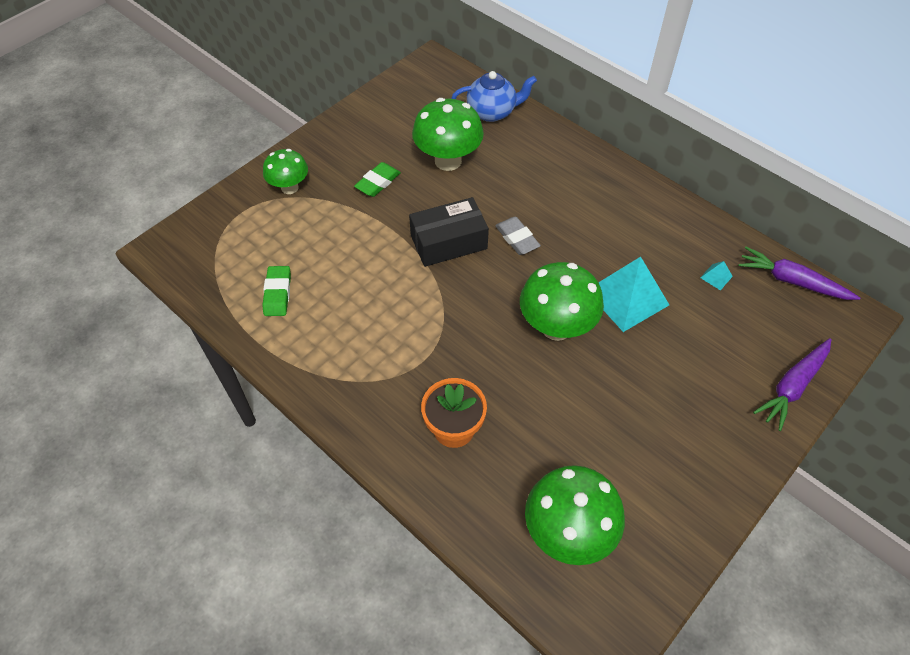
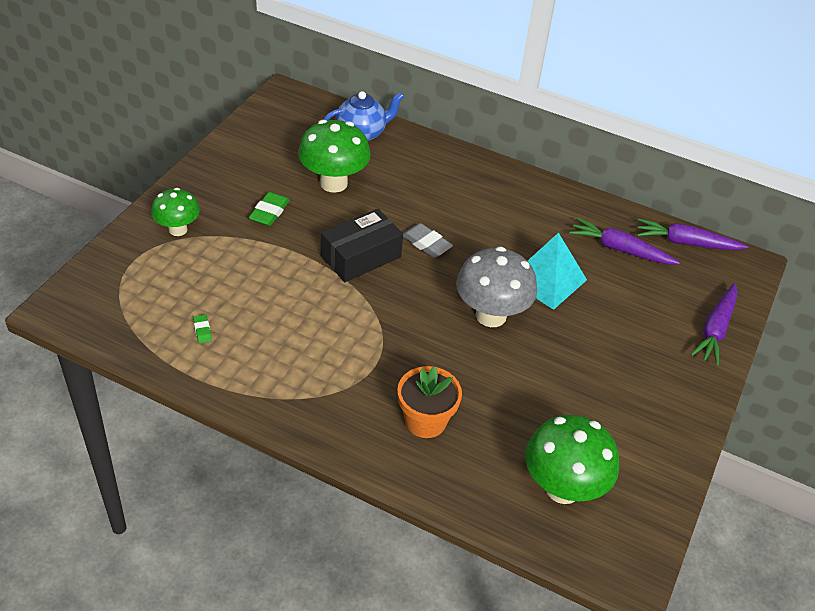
camera: 20 degrees left, 10 degrees down
green eraser [262,266,291,316] -> green eraser [193,314,212,343], size x0.56
green mushroom [520,262,604,341] -> grey mushroom [456,247,537,327]
turquoise pyramid [700,261,733,290] -> purple carrot [569,218,680,264]

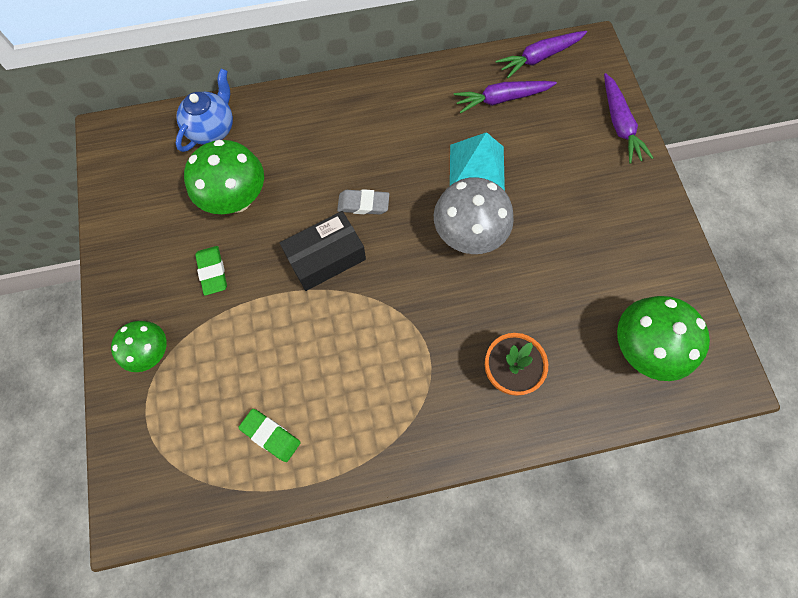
camera: 35 degrees left, 25 degrees up
green eraser [193,314,212,343] -> green eraser [238,409,301,462], size x1.79
black box [321,209,403,282] -> black box turned 45 degrees clockwise [280,211,366,291]

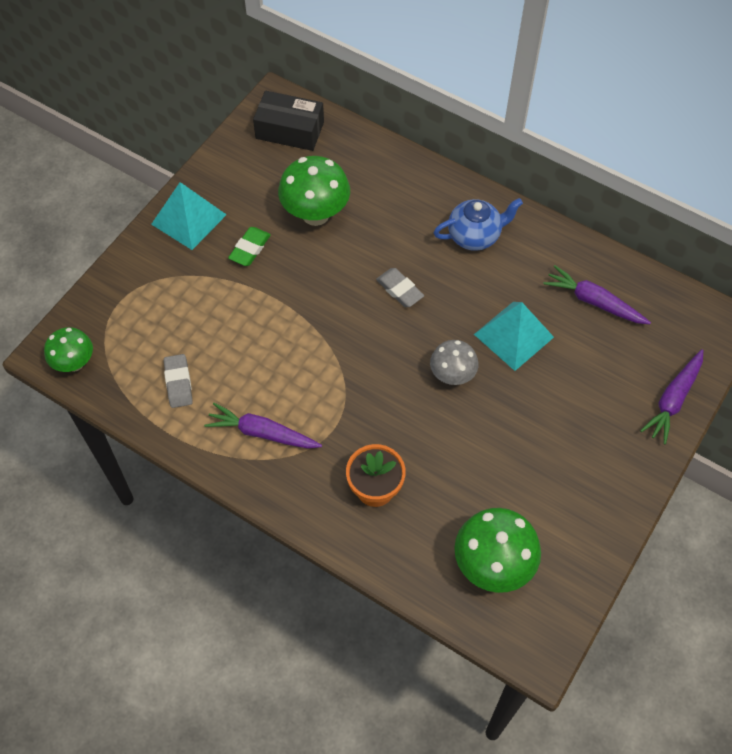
camera: 45 degrees right, 10 degrees down
green mushroom [111,321,167,372] -> green mushroom moved to [44,327,93,372]
blue teapot [176,69,233,152] -> blue teapot moved to [433,198,523,251]
green eraser [238,409,301,462] -> grey eraser [164,354,193,408]
black box [280,211,366,291] -> black box moved to [253,91,324,151]
grey mushroom [434,177,514,254] -> grey mushroom [430,340,478,385], size x0.62
purple carrot [496,31,587,78] -> purple carrot moved to [204,403,322,449]
none -> turquoise pyramid [151,182,227,250]

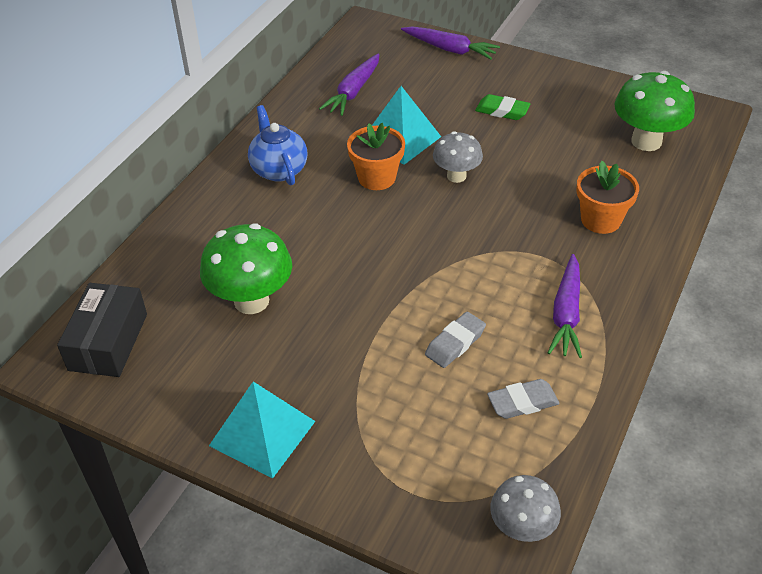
camera: 95 degrees left, 15 degrees down
green mushroom [44,327,93,372] -> grey mushroom [490,475,561,542]
green eraser [228,227,271,266] -> green eraser moved to [475,94,530,120]
grey eraser [376,268,424,307] -> grey eraser moved to [425,312,486,368]
none -> orange flower pot [347,123,405,190]

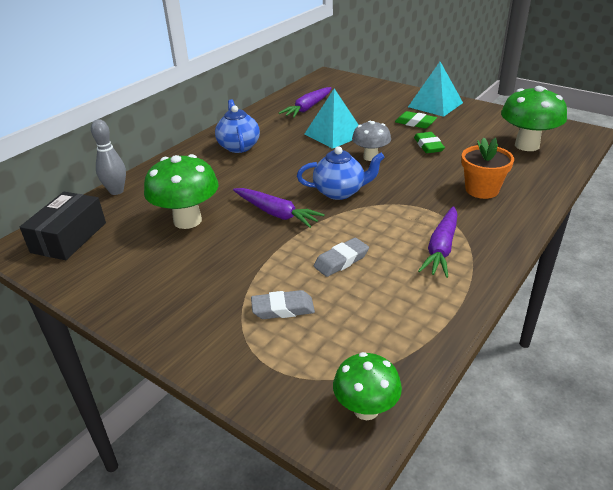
camera: 10 degrees right, 10 degrees down
turquoise pyramid [209,382,315,478] -> turquoise pyramid moved to [408,62,463,117]
orange flower pot [347,123,405,190] -> none
purple carrot [401,26,500,60] -> purple carrot moved to [233,188,325,228]
grey eraser [487,379,560,419] -> grey eraser moved to [251,290,315,319]
grey mushroom [490,475,561,542] -> green mushroom [333,352,402,420]
none -> grey bowling pin [91,119,126,195]
none -> blue teapot [297,146,385,200]
none -> green eraser [414,132,445,153]

